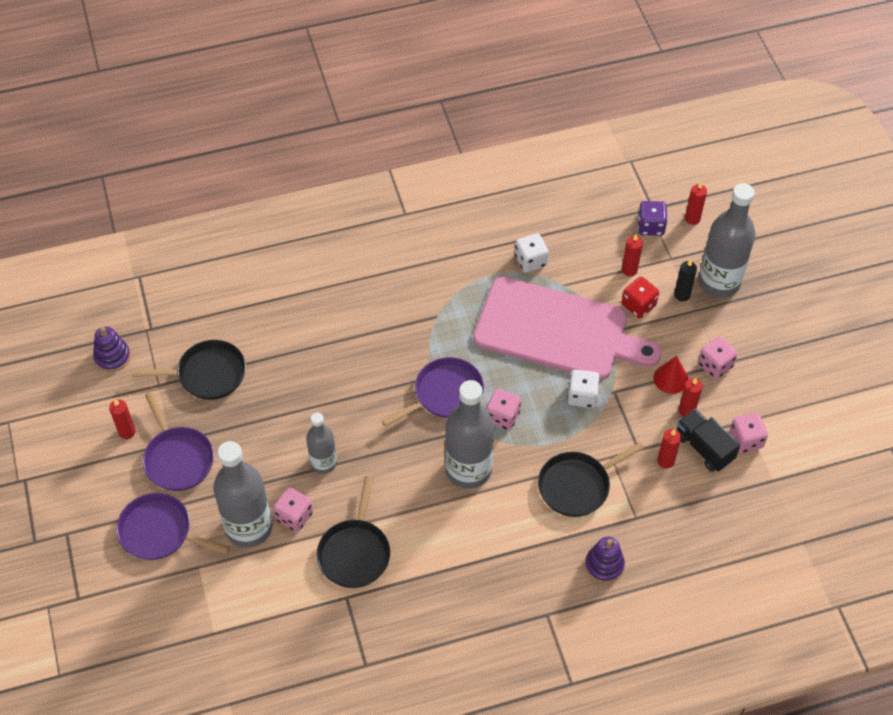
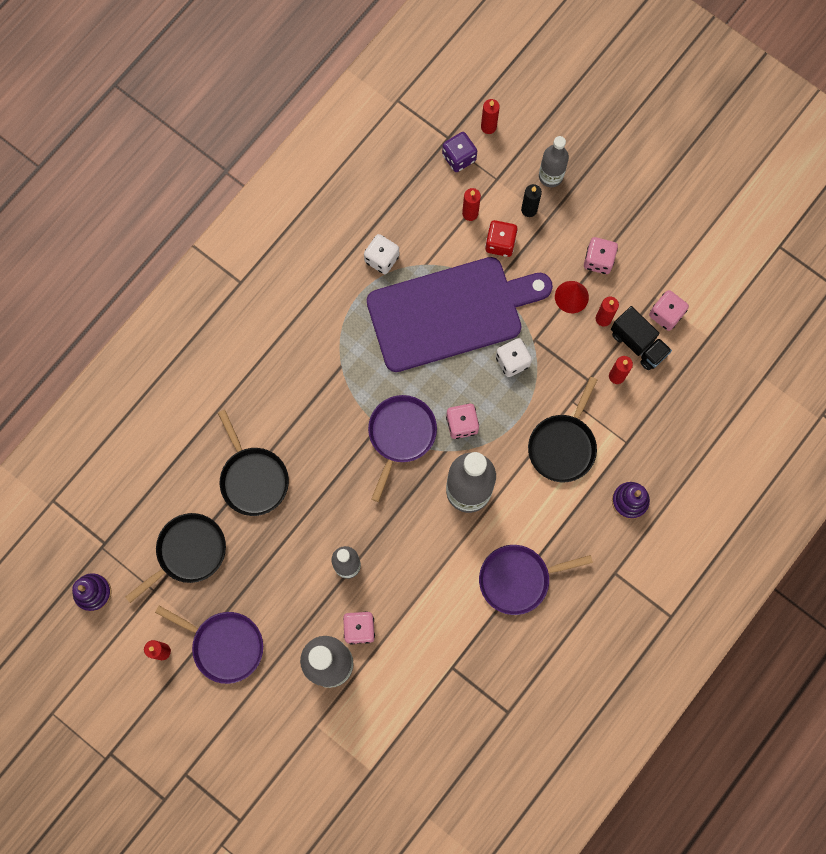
camera: 35 degrees left, 20 degrees up
purple pan [116,493,230,560] -> purple pan moved to [479,545,593,615]
black pan [316,476,390,588] -> black pan moved to [218,410,289,516]
pink cutting board [473,277,662,380] -> purple cutting board [367,257,553,372]
black truck [677,409,740,472] -> black truck turned 150 degrees counterclockwise [611,306,672,370]
grey bottle [699,183,755,297] -> grey bottle [539,136,569,187], size x0.58

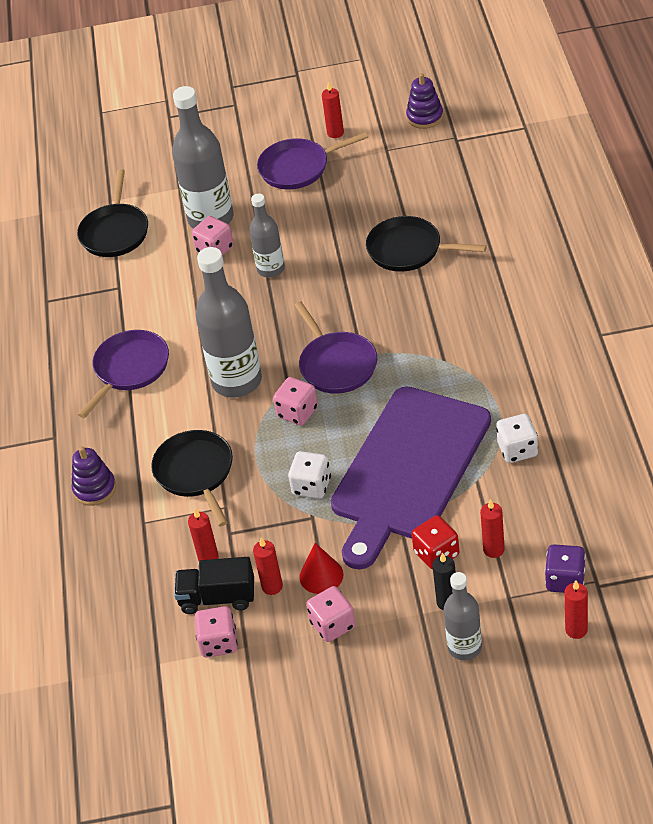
camera: 140 degrees right, 30 degrees down
black pan [125,513,226,603] -> black pan moved to [77,169,148,257]

